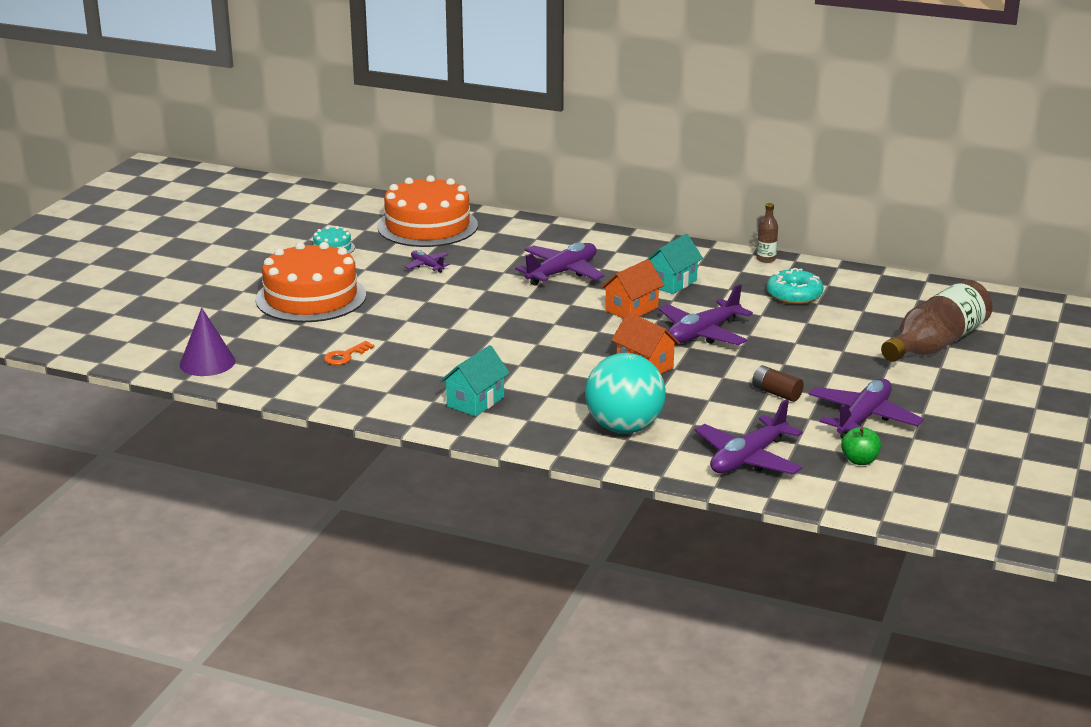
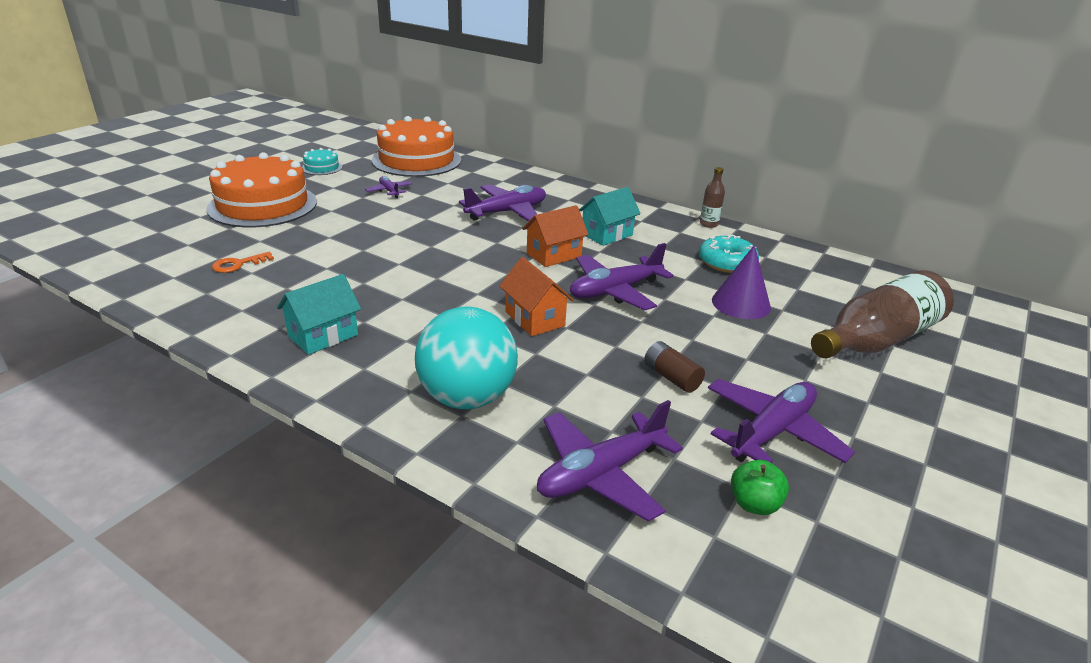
camera: 10 degrees right, 5 degrees up
purple cone [180,308,235,376] -> purple cone moved to [712,245,771,319]

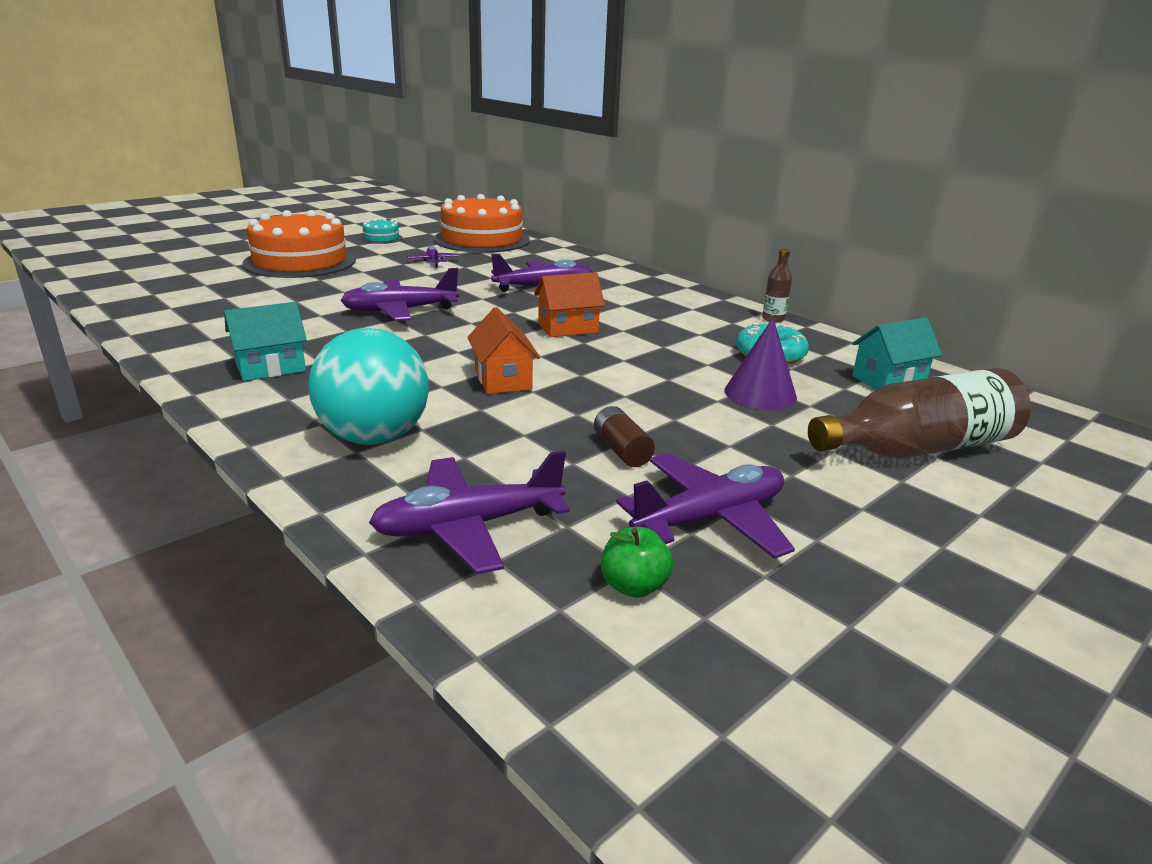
camera: 15 degrees right, 5 degrees down
orange key [212,252,274,273] -> none
purple plane [570,243,674,311] -> purple plane moved to [340,268,459,321]
turquoise house [579,187,641,246] -> turquoise house moved to [852,318,942,389]

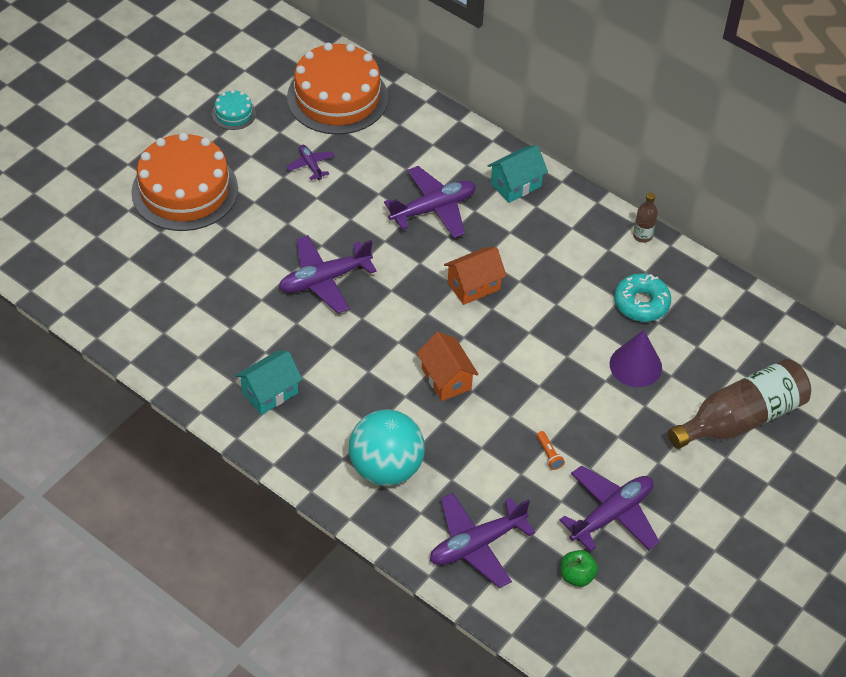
camera: 10 degrees left, 25 degrees up
brown battery [594,406,655,467] -> orange flashlight [537,431,565,470]
turquoise house [852,318,942,389] -> turquoise house moved to [488,145,548,203]

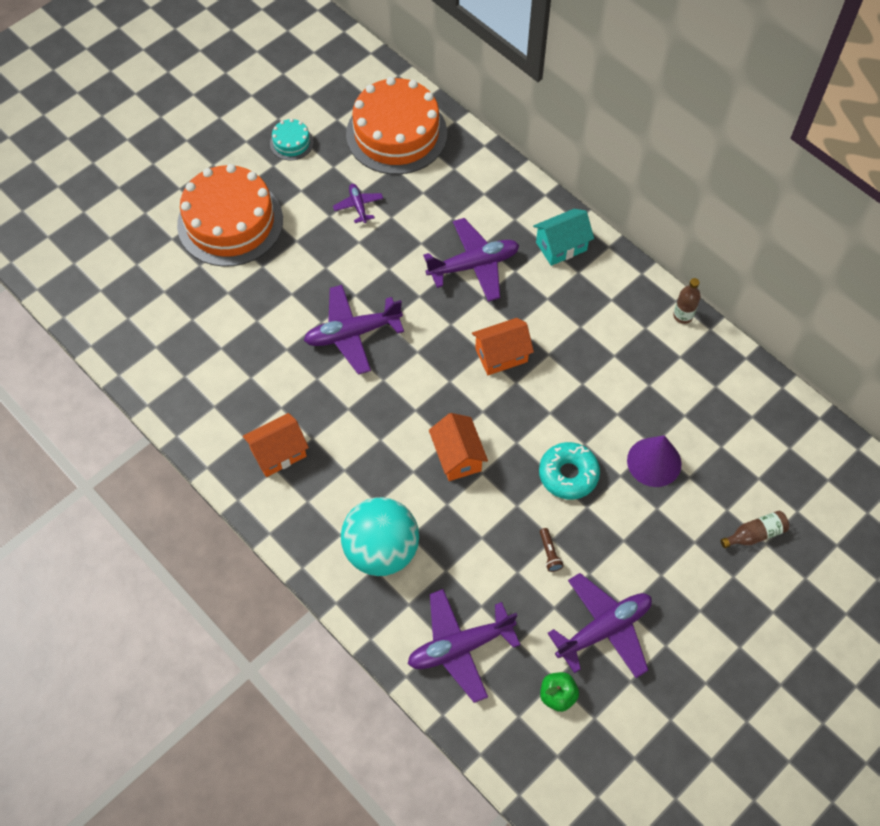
camera: 10 degrees right, 10 degrees up
turquoise house [235,351,303,415] -> orange house [243,413,309,477]
orange flashlight [537,431,565,470] -> brown flashlight [540,528,564,572]
turquoise donut [614,273,671,322] -> turquoise donut moved to [539,442,600,499]
brown bottle [668,359,811,449] -> brown bottle [721,511,789,548], size x0.44

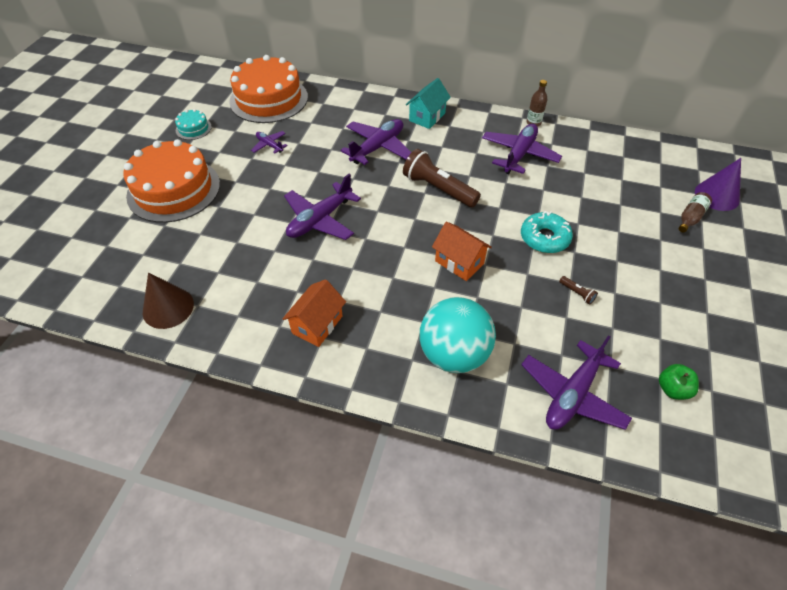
camera: 30 degrees left, 10 degrees down
orange house [472,318,534,375] -> brown flashlight [403,149,481,208]
purple plane [547,573,652,678] -> purple plane moved to [482,124,562,174]
purple cone [627,435,682,487] -> purple cone moved to [695,158,741,211]
none -> brown cone [143,272,194,329]

